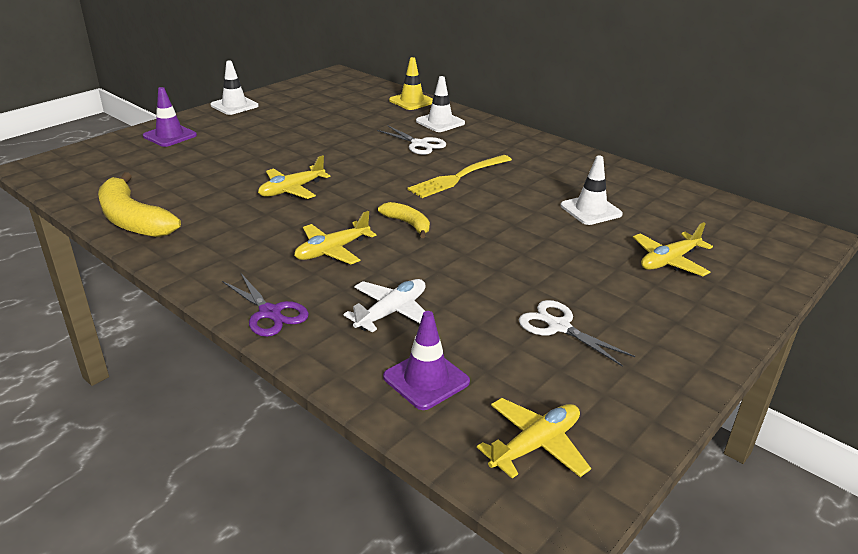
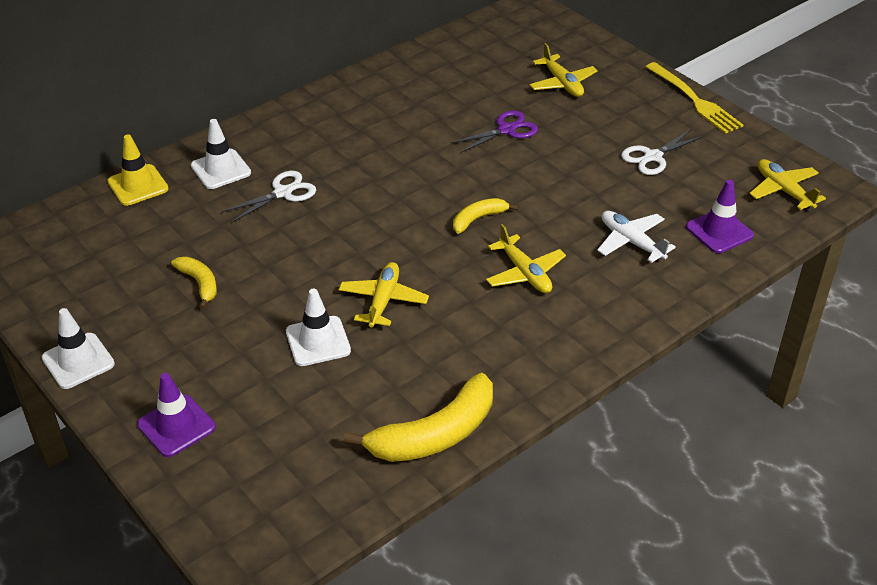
camera: 80 degrees left, 10 degrees up
purple scissors [222,273,309,337] -> purple scissors moved to [450,110,538,153]
yellow plane [258,155,330,199] -> yellow plane turned 135 degrees counterclockwise [339,262,429,327]
yellow fork [407,155,512,198] -> yellow fork moved to [646,62,743,134]
white traffic cone [560,155,623,225] -> white traffic cone moved to [286,289,351,366]
none -> yellow banana [171,256,217,309]

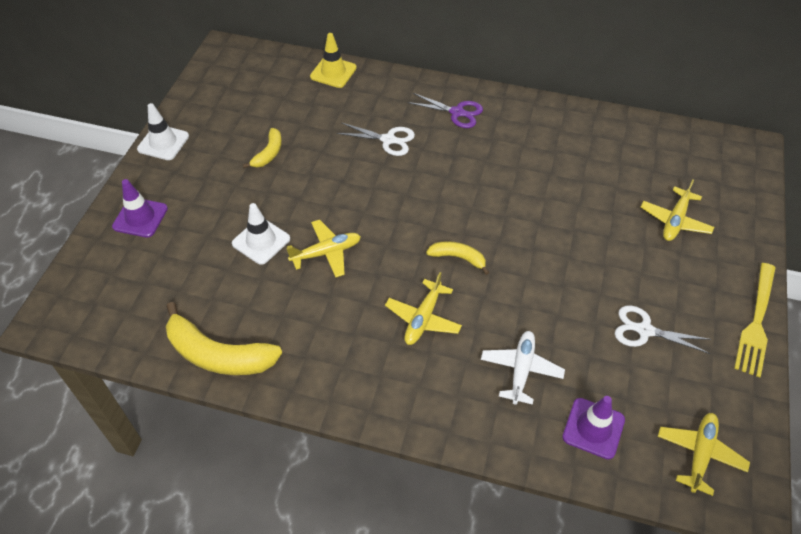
camera: 55 degrees right, 10 degrees up
white traffic cone [191,119,251,189] -> none
purple scissors [450,110,538,153] -> purple scissors moved to [407,93,483,128]

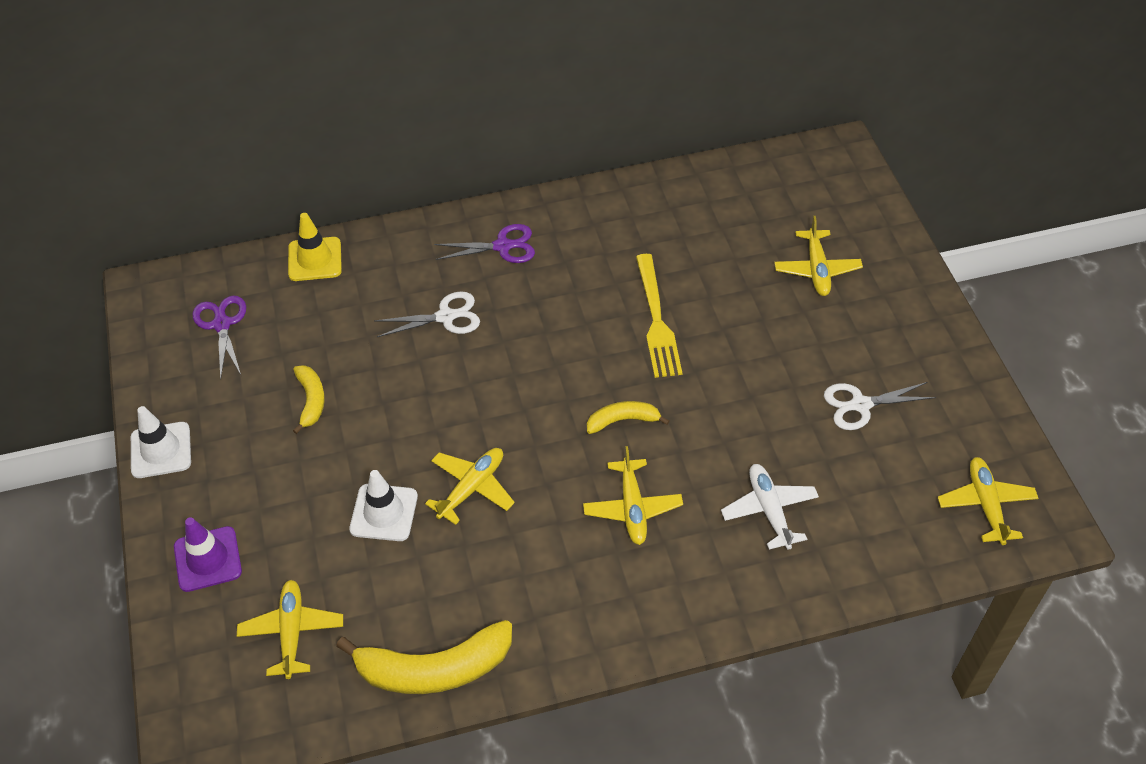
camera: 30 degrees left, 0 degrees up
purple traffic cone [562,396,625,460] -> none
yellow fork [734,263,776,377] -> yellow fork moved to [636,254,682,378]
none -> purple scissors [193,295,246,380]
none -> yellow plane [237,580,343,679]

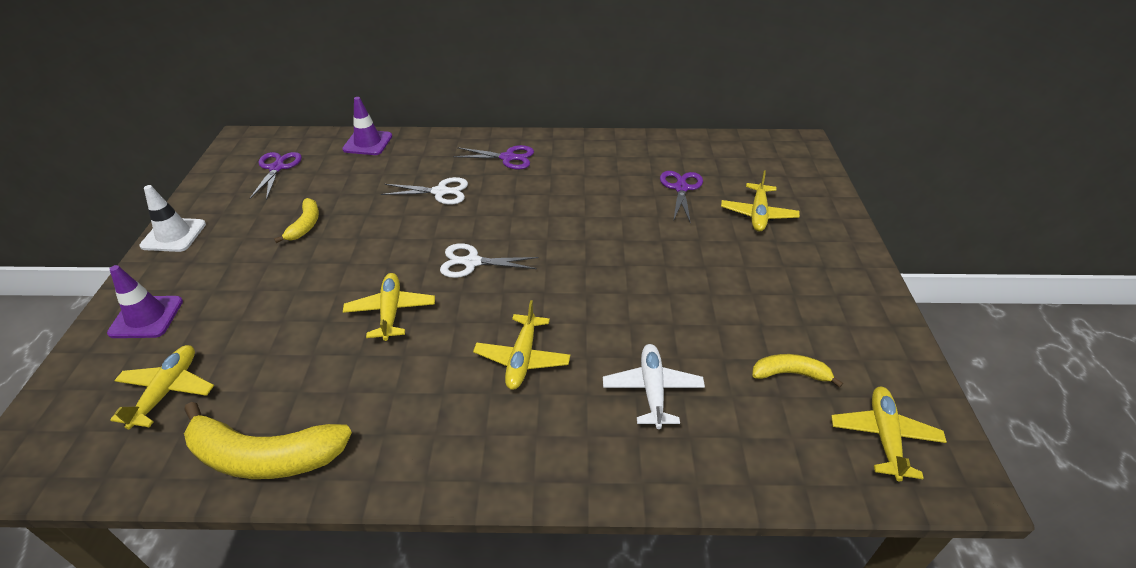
camera: 15 degrees right, 10 degrees down
yellow traffic cone [288,213,342,281] -> purple traffic cone [342,97,392,155]
white traffic cone [349,470,418,541] -> none
yellow plane [425,448,515,525] -> yellow plane turned 60 degrees counterclockwise [343,273,435,341]
yellow banana [587,401,670,434] -> yellow banana moved to [752,354,843,388]
yellow fork [636,254,682,378] -> none
white scissors [824,382,936,430] -> white scissors moved to [440,243,539,278]
none -> purple scissors [660,171,703,224]

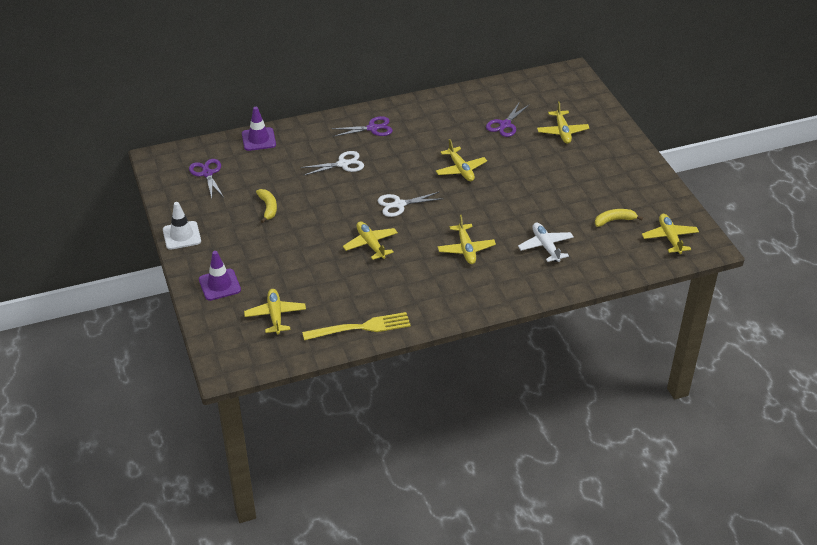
camera: 20 degrees left, 0 degrees up
yellow banana [184,402,352,479] -> yellow fork [302,312,411,340]
purple scissors [660,171,703,224] -> purple scissors turned 135 degrees counterclockwise [486,103,530,137]
none -> yellow plane [436,139,487,181]

